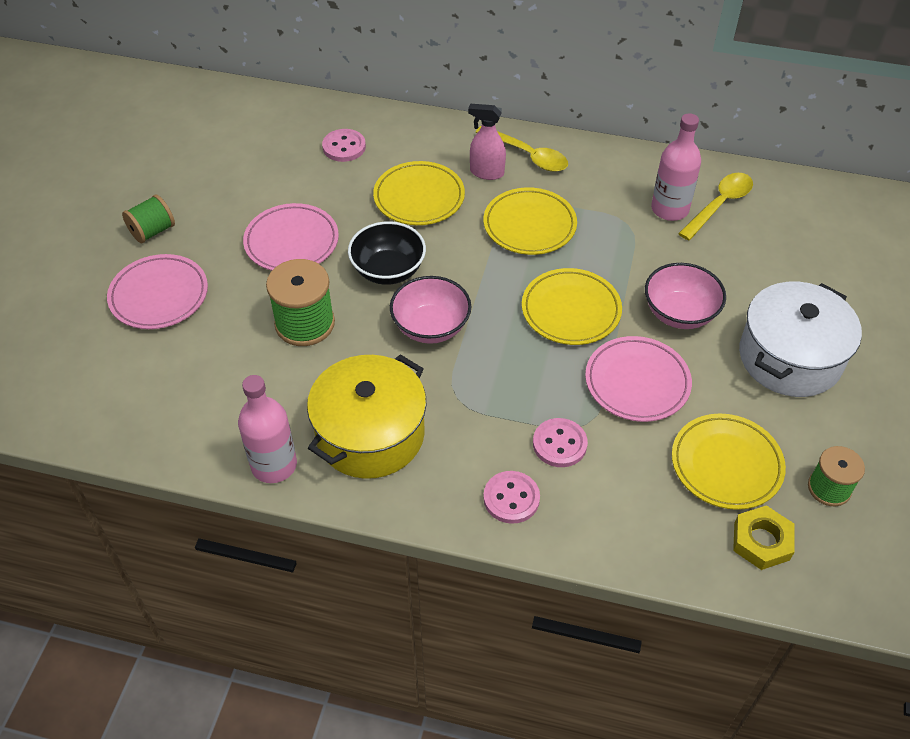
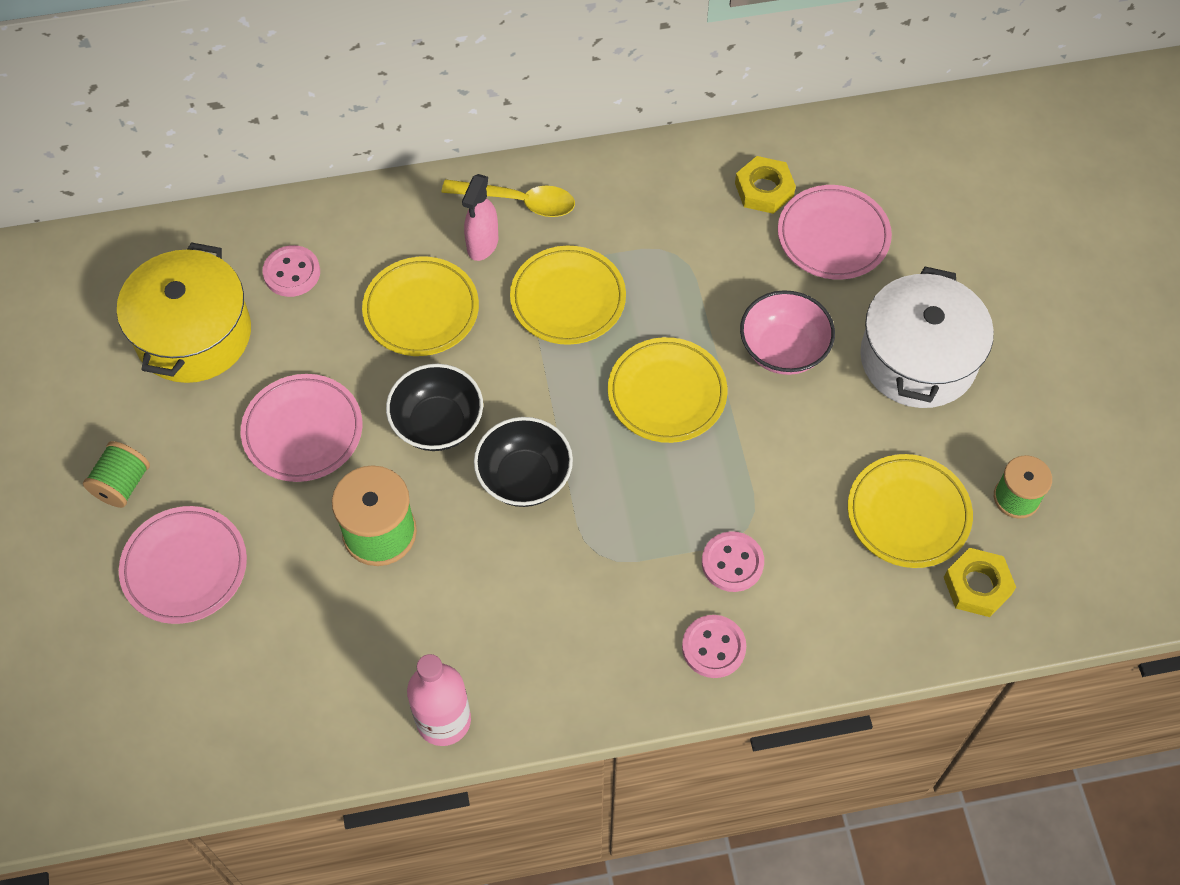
camera: 25 degrees left, 10 degrees up
yellow pot [307,354,426,479] -> yellow pot moved to [117,242,251,383]
pink bowl [390,276,471,344] -> black bowl [474,417,573,507]
pink spray bottle [468,104,506,180] -> pink spray bottle turned 60 degrees counterclockwise [462,174,498,261]
pink plate [585,336,692,422] -> pink plate moved to [778,185,892,280]
pink bottle [651,113,701,221] -> none
yellow spoon [678,173,753,240] -> yellow nut [735,156,796,214]

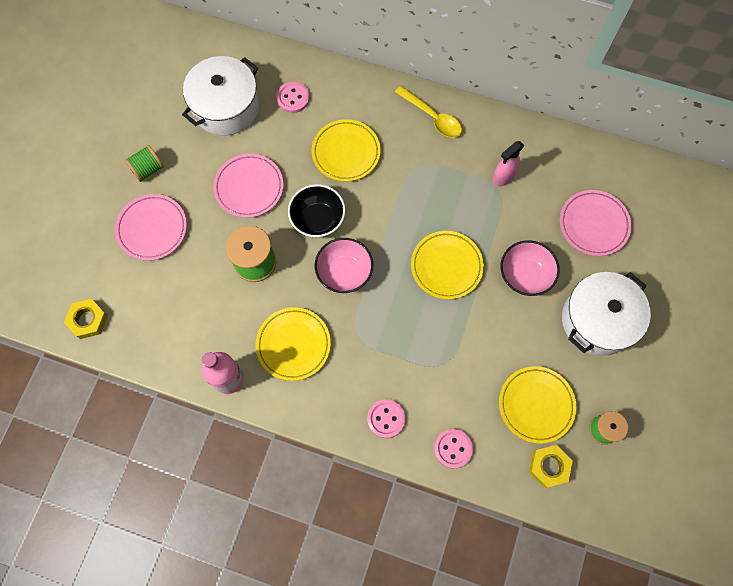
camera: 30 degrees right, 10 degrees up
yellow pot [117,242,251,383] -> white pot [182,56,259,136]
pink spray bottle [462,174,498,261] -> pink spray bottle moved to [492,141,525,186]
black bowl [474,417,573,507] -> pink bowl [315,238,373,293]
yellow plate [510,246,626,345] -> yellow plate moved to [256,307,331,381]
pink button [702,531,764,592] -> pink button moved to [434,429,473,469]
yellow nut [735,156,796,214] -> yellow nut moved to [64,299,108,339]

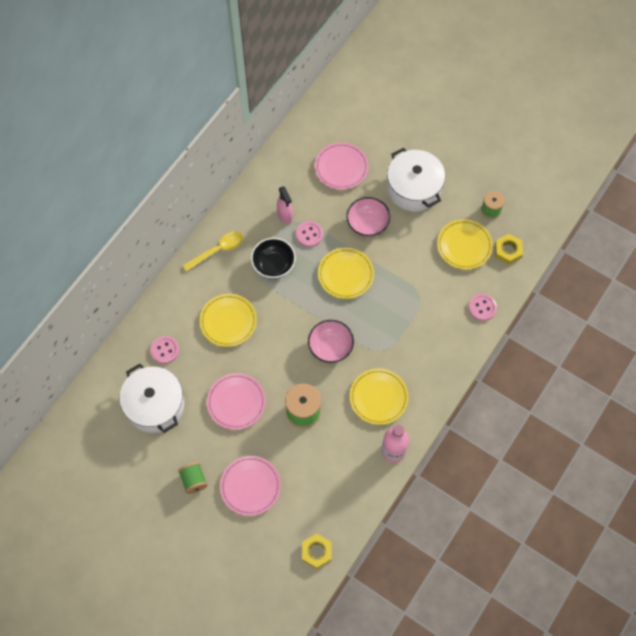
camera: 75 degrees left, 5 degrees down
black bowl [288,184,345,238] -> black bowl moved to [251,238,296,279]
pink button [367,399,405,438] -> pink button moved to [296,221,323,247]

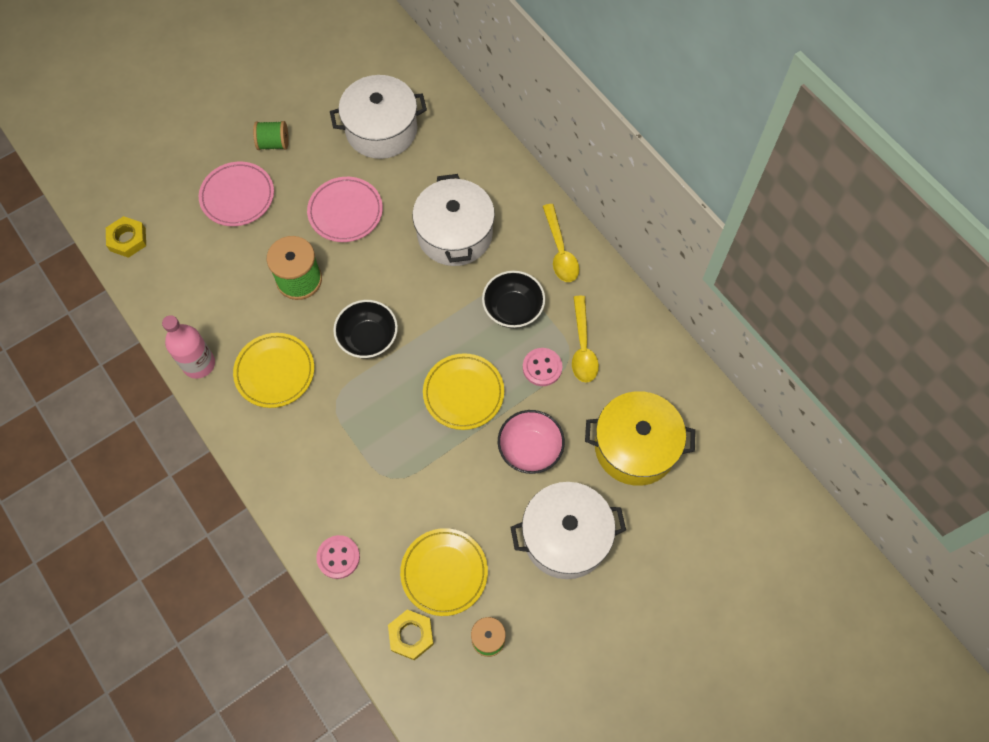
camera: 110 degrees right, 0 degrees up
pink button [150,336,179,364] -> none
yellow plate [200,294,257,347] -> white pot [412,174,495,266]
pink spray bottle [277,186,293,224] -> yellow spoon [572,296,599,383]
pink bowl [308,320,354,363] -> black bowl [333,300,398,359]
pink plate [315,142,369,190] -> yellow pot [585,391,695,486]

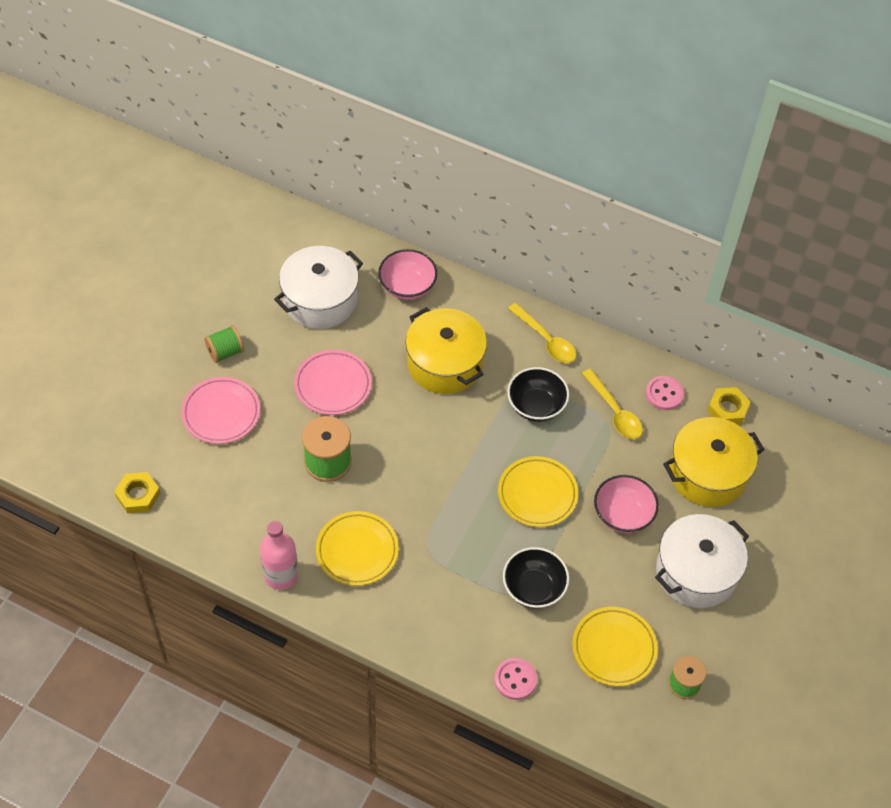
camera: 30 degrees left, 10 degrees down
black bowl [333,300,398,359] -> black bowl moved to [503,547,569,609]
yellow nut [388,609,434,660] -> yellow nut moved to [707,387,751,424]
white pot [412,174,495,266] -> yellow pot [405,307,487,394]
pink button [523,348,562,386] -> pink button moved to [646,376,684,410]
none -> pink bowl [378,249,437,300]

